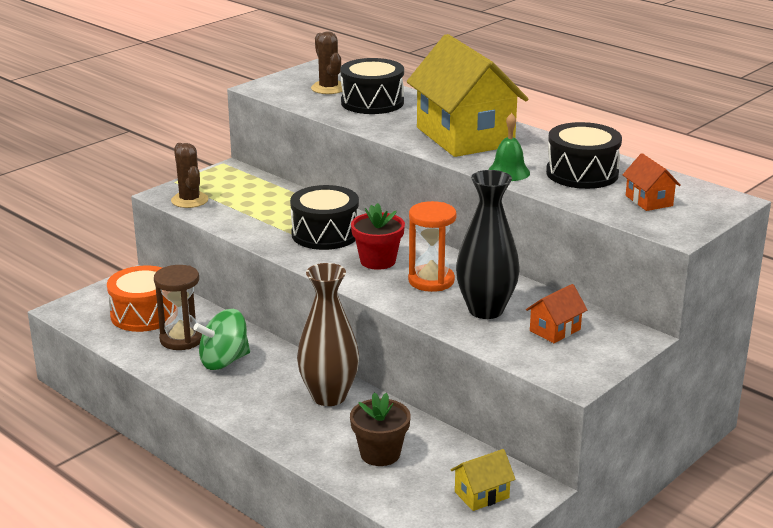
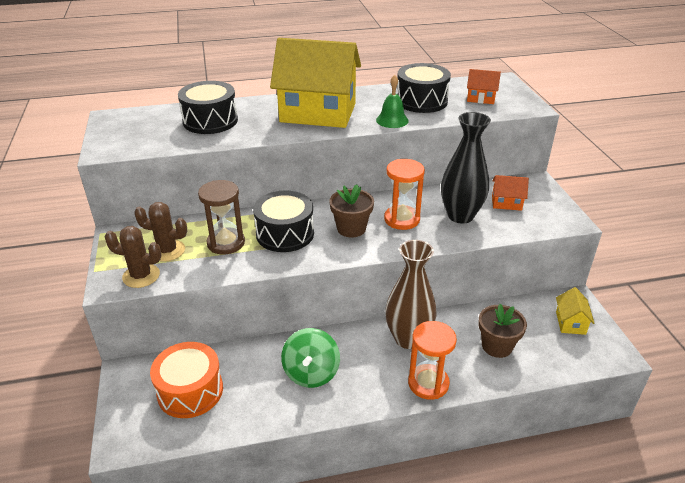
camera: 55 degrees left, 10 degrees up
brown hourglass [154,265,202,350] -> brown hourglass moved to [198,180,245,254]
brown cactus [311,31,342,94] -> brown cactus moved to [134,202,187,262]
red flower pot [351,203,405,270] -> brown flower pot [330,184,374,237]
orange house [526,284,587,343] -> orange house turned 75 degrees counterclockwise [492,175,529,211]
none -> orange hourglass [408,321,457,400]

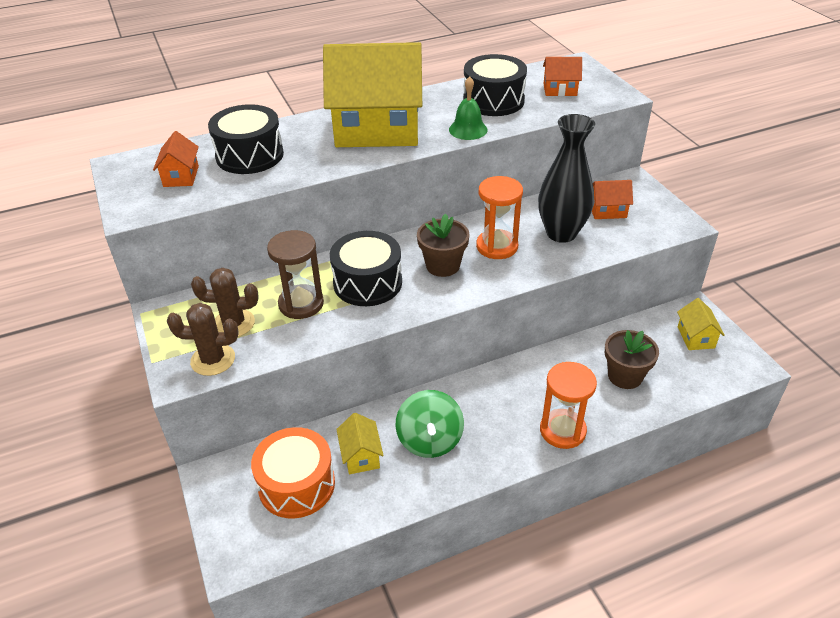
camera: 10 degrees left, 5 degrees up
brown vase [385,240,437,349] -> none
none -> orange house [153,131,199,187]
none -> yellow house [336,413,384,474]

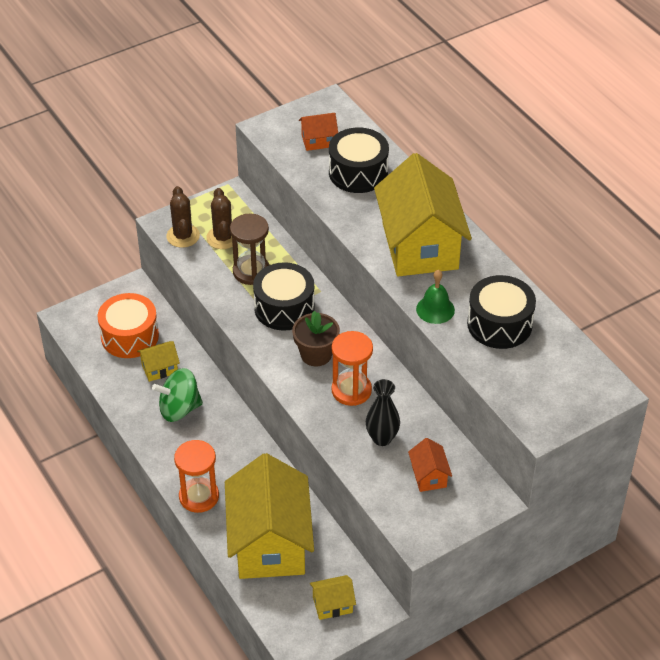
camera: 80 degrees right, 5 degrees up
black vase [538,114,595,243] -> black vase [366,379,400,446], size x0.64
orange house [543,57,582,96] -> none
brown flower pot [605,330,659,389] -> yellow house [225,453,314,579]

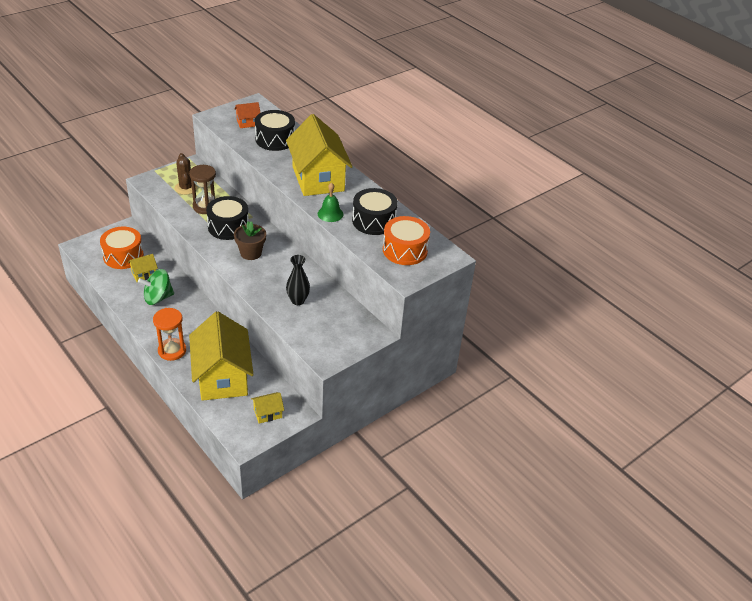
camera: 10 degrees left, 5 degrees down
brown cactus [166,186,200,248] -> none
orange hourglass [331,331,373,406] -> none
orange house [408,438,452,492] -> none
none -> orange drum [383,216,430,265]

